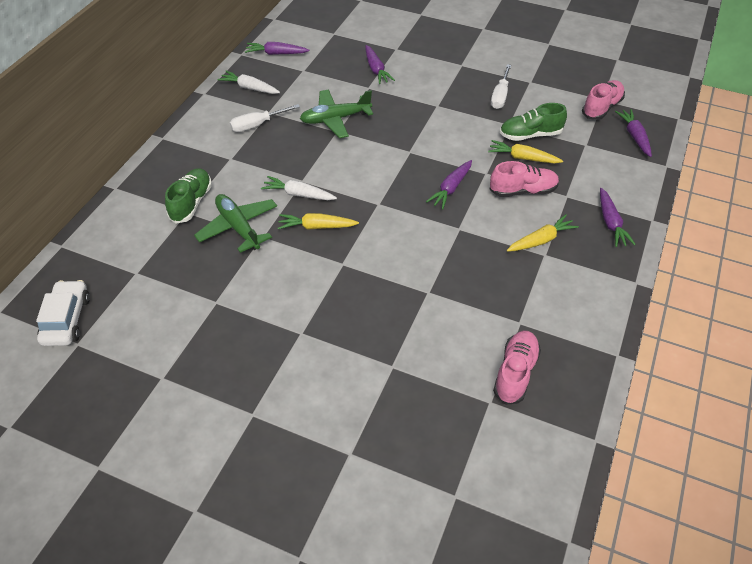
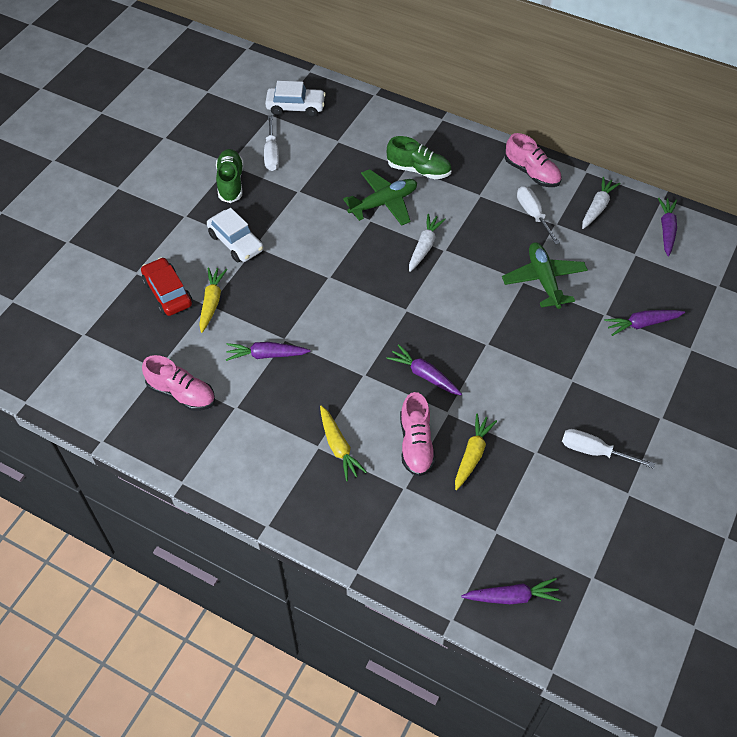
camera: 95 degrees right, 5 degrees up
yellow carrot [278,213,359,230] -> yellow carrot moved to [199,267,227,333]
green shoe [500,103,567,141] -> green shoe moved to [216,149,244,203]
pink shoe [582,80,625,120] -> pink shoe moved to [505,133,561,187]
purple carrot [600,188,636,247] -> purple carrot moved to [226,342,310,361]
none -> red car [141,257,192,316]
none -> white car [207,208,264,262]
none -> white screwdriver [264,115,279,171]

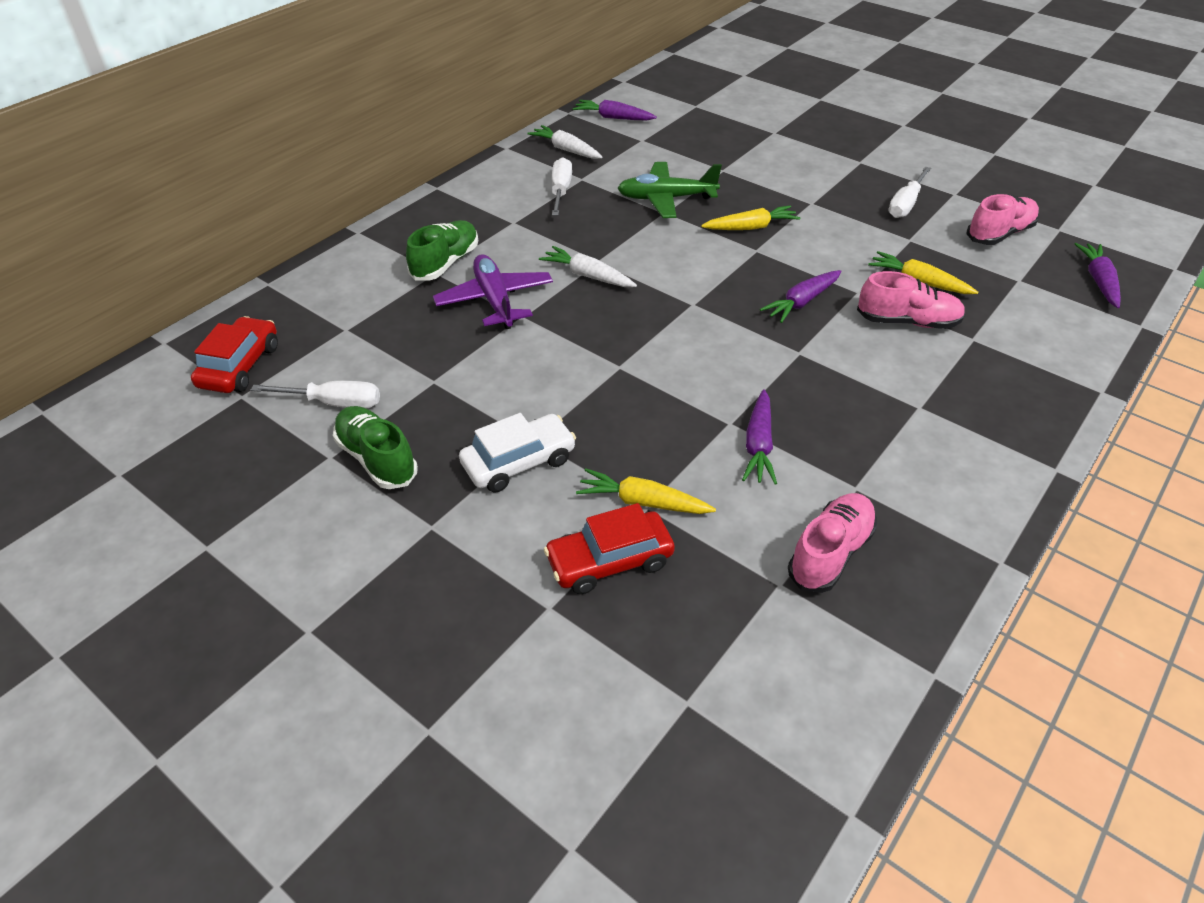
camera: 80 degrees left, 10 degrees down
green shoe [216,149,244,203] -> green shoe turned 45 degrees clockwise [333,406,418,489]
white car [265,81,326,117] -> red car [191,316,278,393]
yellow carrot [320,406,367,481] -> yellow carrot moved to [701,205,801,230]
green plane [343,169,417,226] -> purple plane [433,254,553,329]
pink shoe [505,133,561,187] -> pink shoe moved to [966,194,1039,245]
white screwdriver [517,186,560,245] -> white screwdriver turned 105 degrees clockwise [552,157,572,216]
purple carrot [605,310,685,336] -> none

